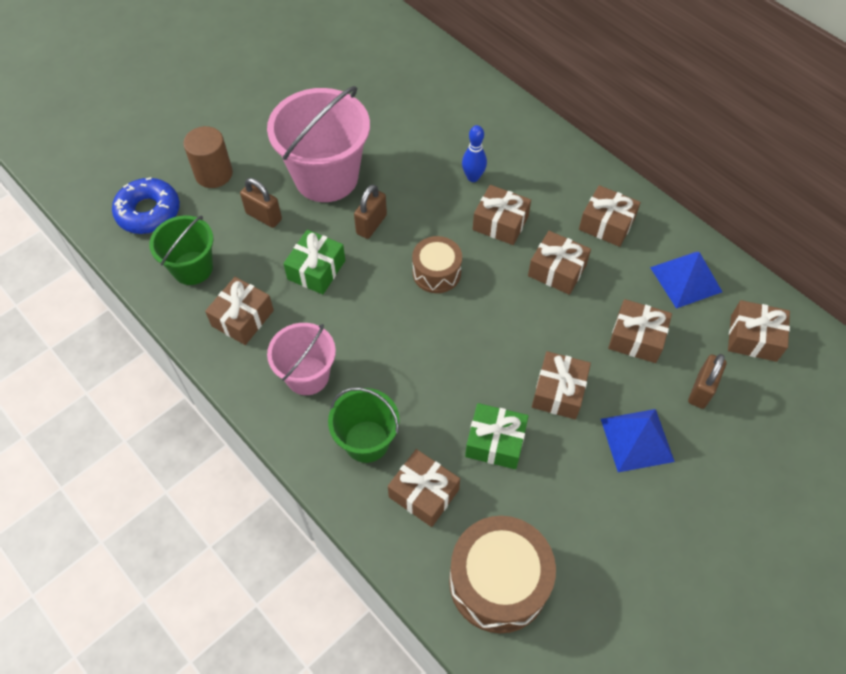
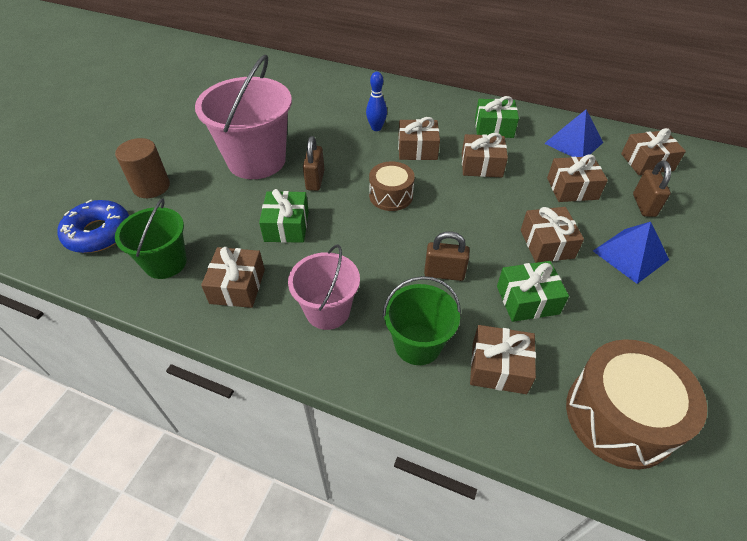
camera: 25 degrees left, 10 degrees down
brown padlock [240,178,282,228] -> brown padlock moved to [424,231,470,281]
brown gift [579,185,641,247] -> green gift [475,96,519,138]

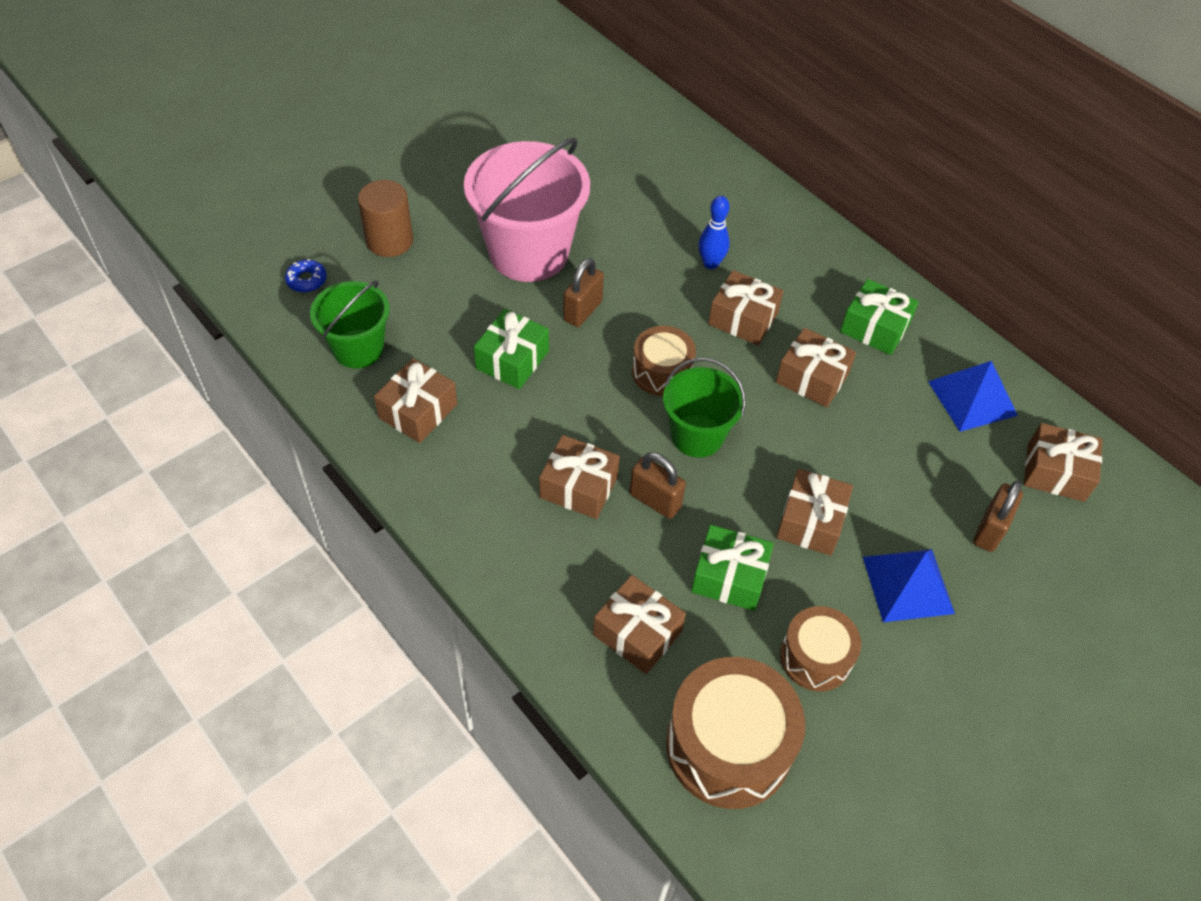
camera: 25 degrees right, 5 degrees up
blue donut [57,200,129,253] -> blue donut [285,259,327,292], size x0.50
pink bucket [288,244,360,330] -> none
green bucket [383,276,461,365] -> green bucket moved to [663,358,746,457]
brown gift [547,154,608,202] -> brown gift moved to [539,435,620,519]
none -> brown drum [780,606,861,691]

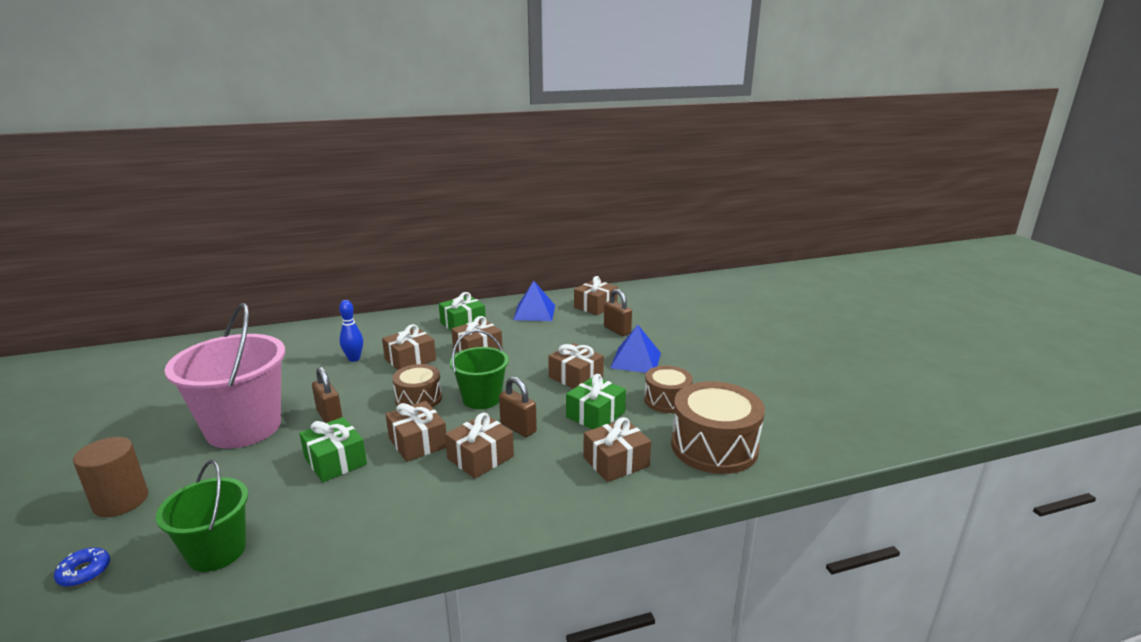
camera: 65 degrees left, 30 degrees down
brown gift [374,358,457,443] -> brown gift moved to [386,401,446,462]
brown padlock [630,452,686,519] -> brown padlock turned 75 degrees clockwise [499,377,537,437]

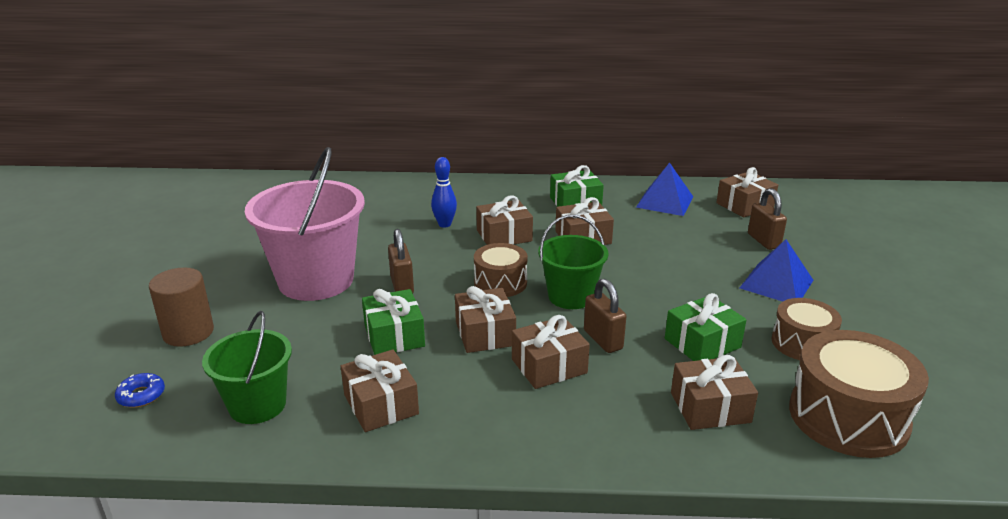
camera: 20 degrees right, 5 degrees up
brown gift [548,343,604,389] -> brown gift moved to [340,349,419,432]

